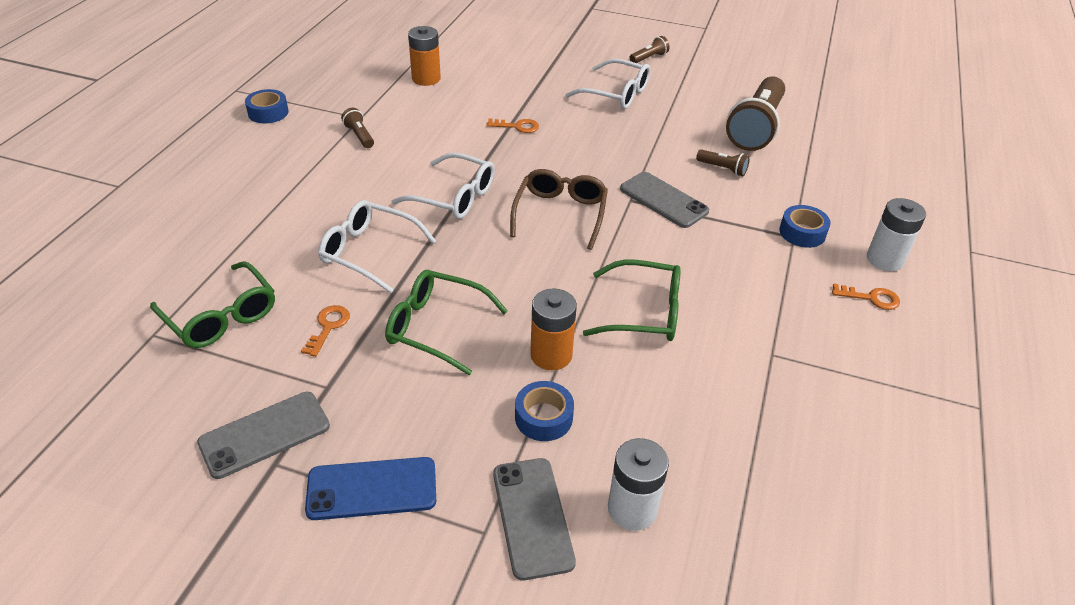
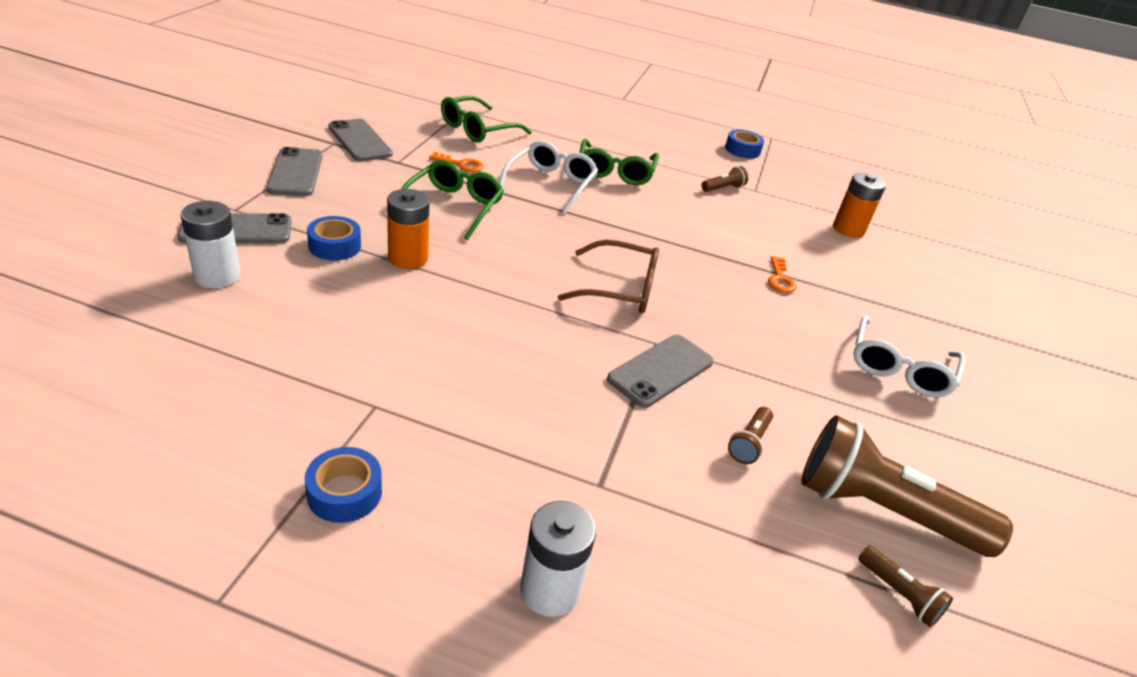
camera: 85 degrees right, 5 degrees down
blue phone [305,457,436,520] -> grey phone [267,147,323,196]
white glasses [392,152,495,219] -> none
green glasses [583,259,681,341] -> green glasses moved to [579,139,659,185]
brown flashlight [630,36,670,63] -> brown flashlight moved to [859,546,953,627]
blue tape [779,205,831,248] -> blue tape moved to [305,447,382,523]
orange key [832,283,900,310] -> none

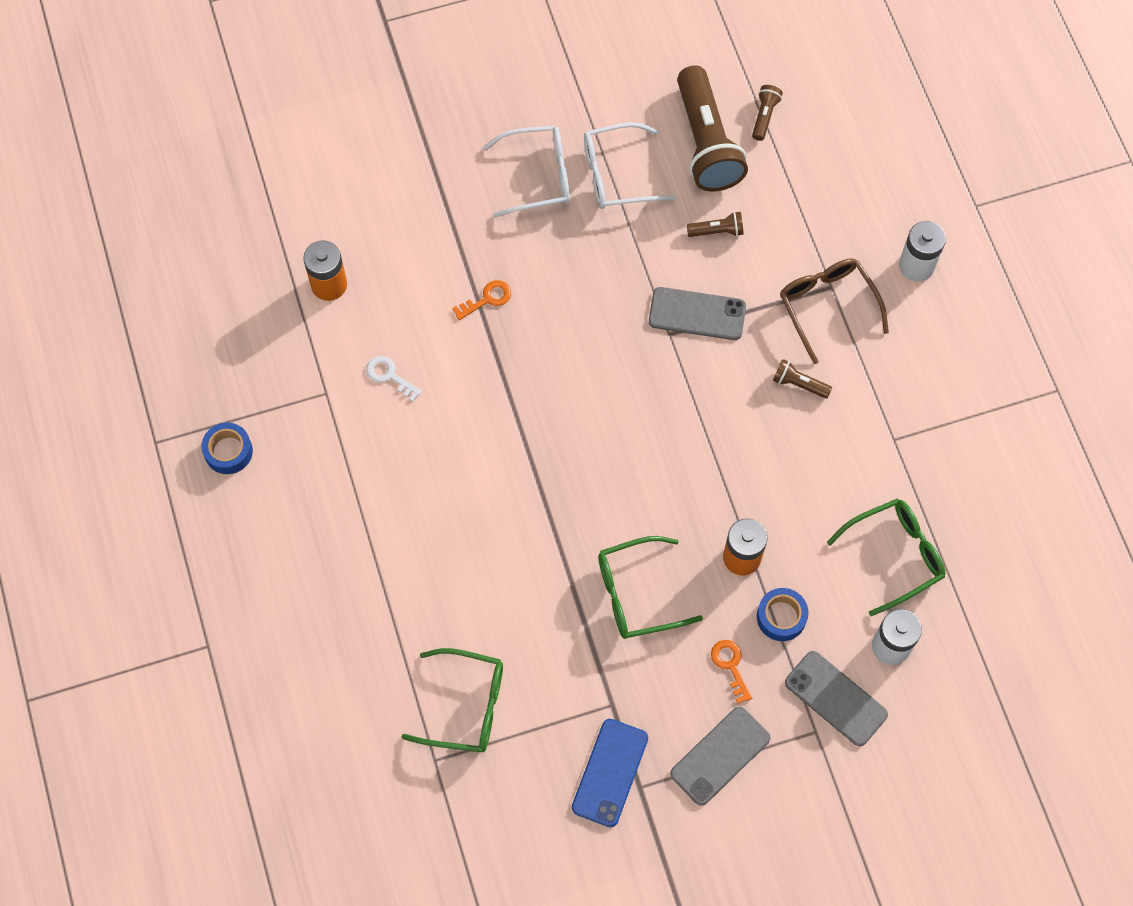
camera: 120 degrees left, 30 degrees up
blue tape [305,447,382,523] -> none
grey phone [328,119,393,161] -> blue phone [572,719,648,827]
orange key [429,152,483,172] -> orange key moved to [711,640,752,704]
white glasses [499,141,598,214] -> white glasses moved to [584,122,676,209]
brown glasses [558,240,659,313] -> brown glasses moved to [780,258,889,364]
green glasses [579,139,659,185] -> green glasses moved to [827,499,946,616]
brown flashlight [701,166,748,192] -> brown flashlight moved to [773,359,832,399]
none -> white key [366,356,422,402]

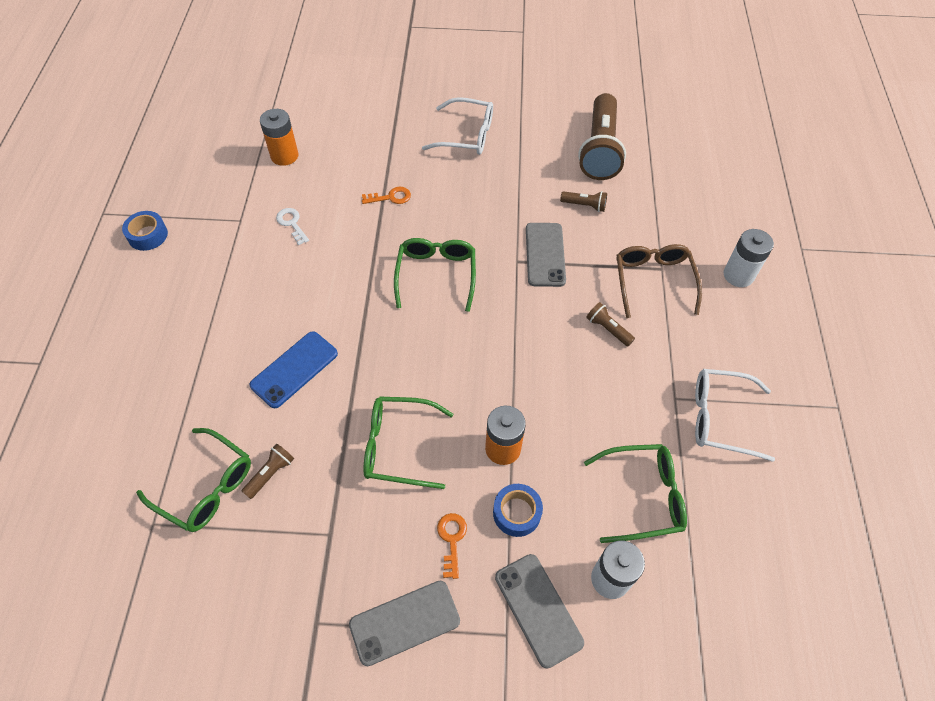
camera: 20 degrees right, 10 degrees down
blue phone [572,719,648,827] -> blue phone moved to [250,331,338,408]
white glasses [584,122,676,209] -> white glasses moved to [695,369,775,462]
grey phone [649,287,746,340] -> grey phone turned 60 degrees clockwise [526,223,566,287]
brown flashlight [752,85,783,141] -> brown flashlight moved to [242,443,294,499]
none -> green glasses [394,238,476,312]

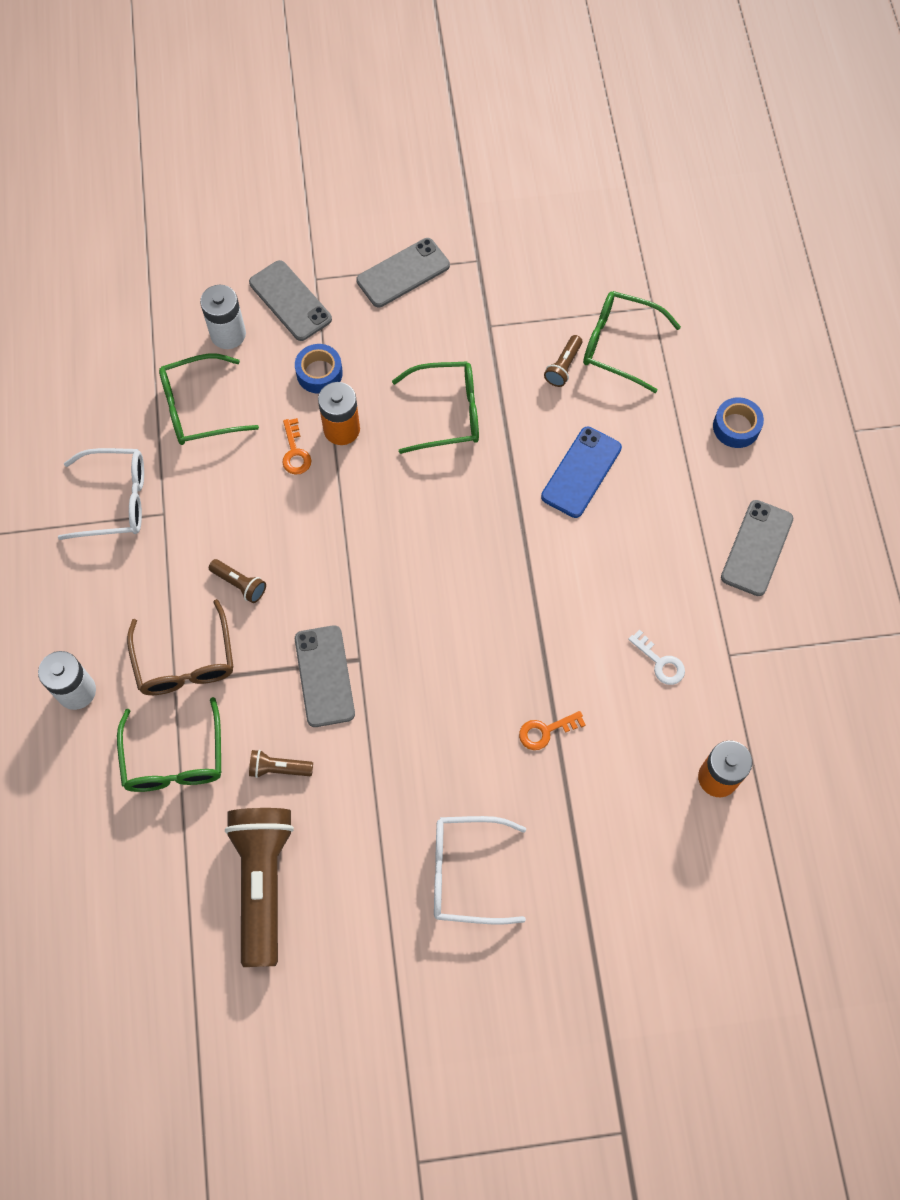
camera: 170 degrees right, 10 degrees up
blue tape [122,211,168,251] -> blue tape moved to [713,397,764,448]
green glasses [394,238,476,312] -> green glasses moved to [117,697,221,792]
orange key [437,513,467,579] -> orange key moved to [282,418,311,475]
none -> grey phone [721,500,793,596]

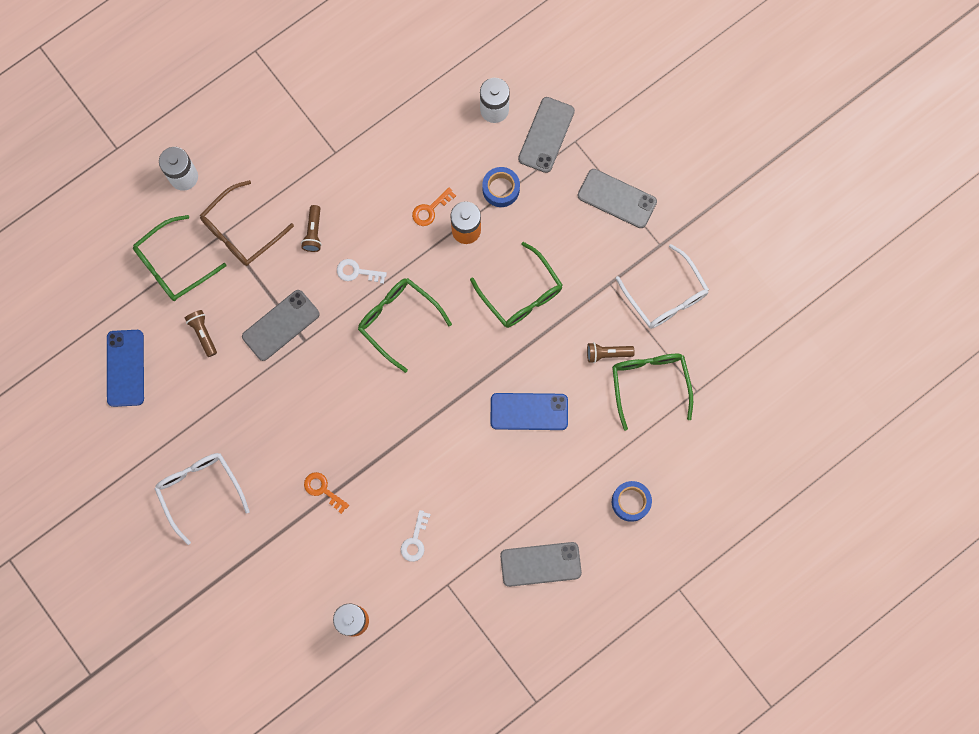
camera: 60 degrees right, 10 degrees up
white glasses [58,448,144,540] -> white glasses moved to [616,244,709,329]
green glasses [159,353,259,445] -> green glasses moved to [358,278,452,373]
brown flashlight [225,808,294,967] -> blue phone [107,330,144,407]
none -> white key [337,259,387,284]

